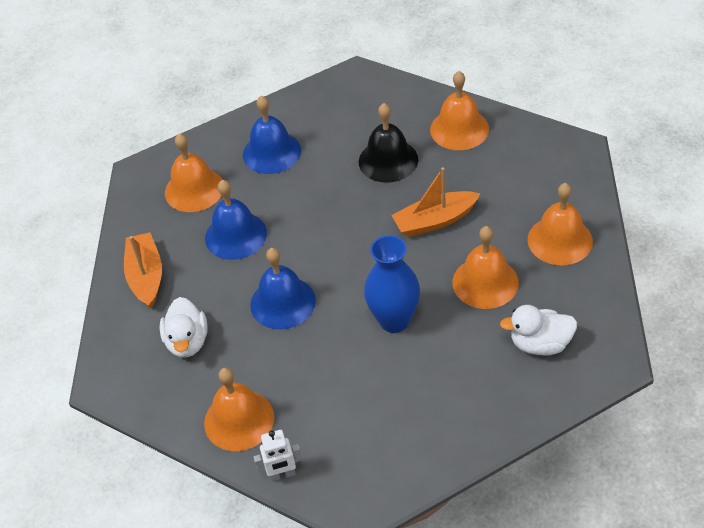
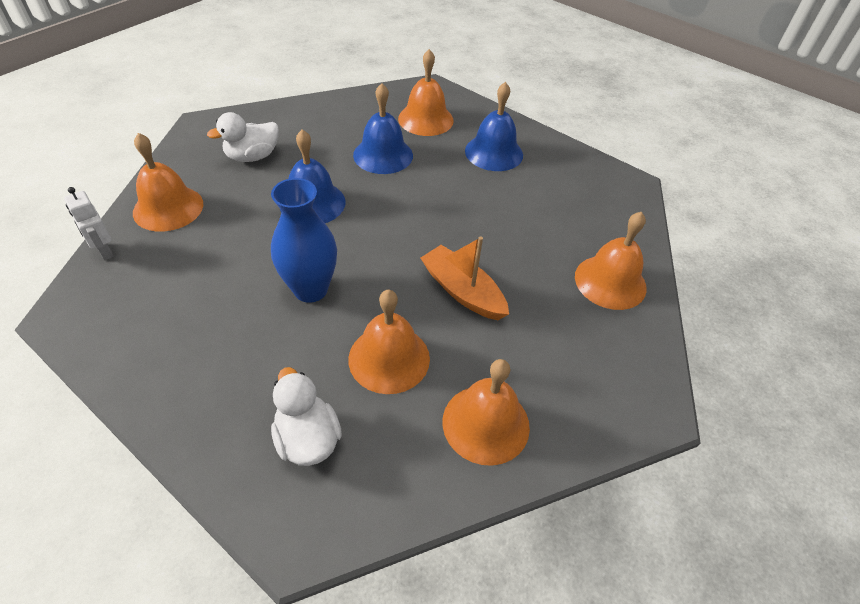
camera: 60 degrees right, 0 degrees up
orange boat [124,232,162,308] -> none
black bell [359,103,418,183] -> none

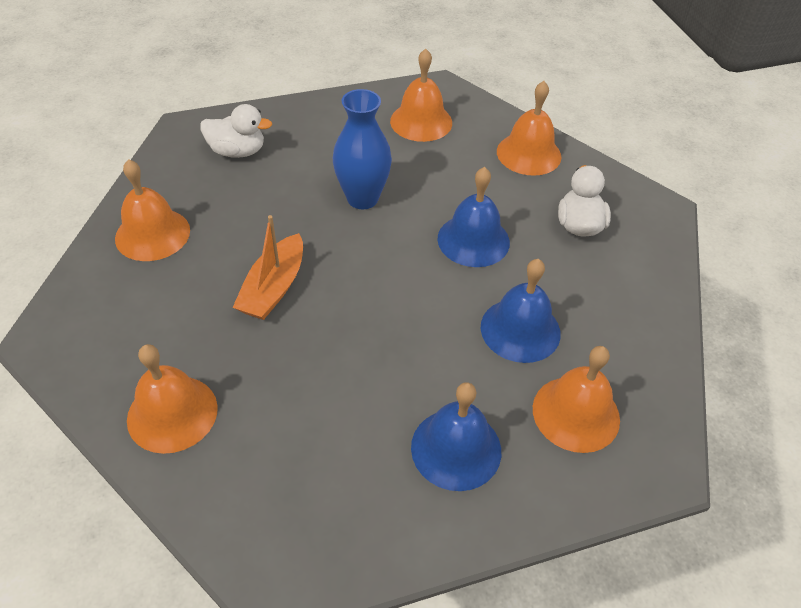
camera: 125 degrees right, 0 degrees up
white robot [64,187,114,260] -> none
orange bell [348,290,430,394] -> orange bell moved to [390,49,452,142]
orange boat [420,236,509,320] -> orange boat turned 120 degrees clockwise [232,215,303,320]

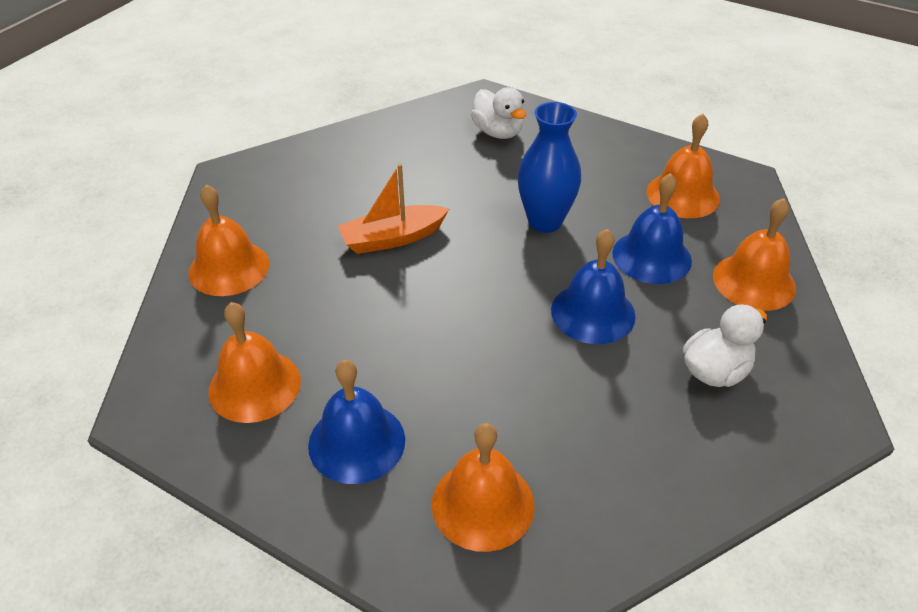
camera: 50 degrees right, 5 degrees down
orange bell [115,159,190,261] -> orange bell moved to [208,302,301,423]
blue bell [481,259,561,363] -> blue bell moved to [612,173,692,284]

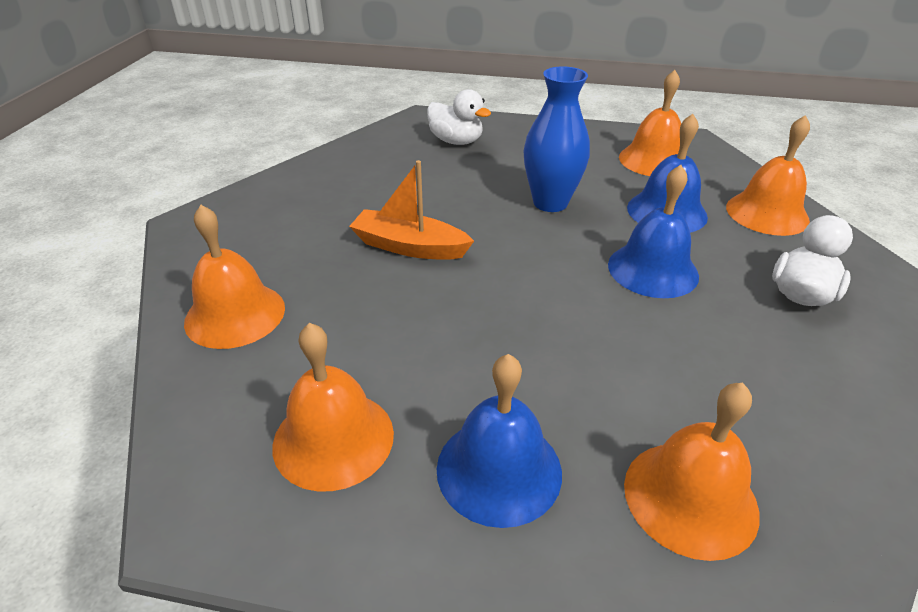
camera: 20 degrees left, 5 degrees down
orange boat [338,164,449,254] -> orange boat turned 60 degrees clockwise [349,160,474,260]

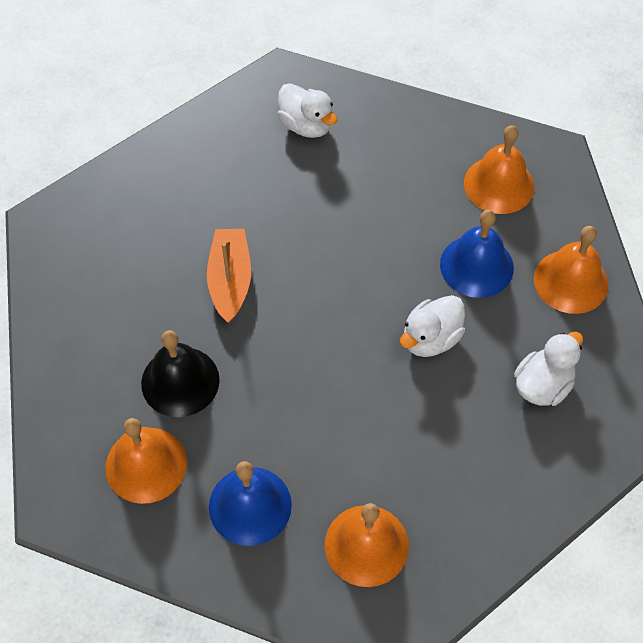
camera: 10 degrees right, 20 degrees up
orange bell [184,205,285,349] -> none
orange boat [349,160,474,260] -> orange boat turned 60 degrees clockwise [207,229,251,323]
blue vase [524,66,590,212] -> none
blue bell [608,165,699,298] -> white duck [400,295,465,357]
none -> black bell [141,330,220,417]

